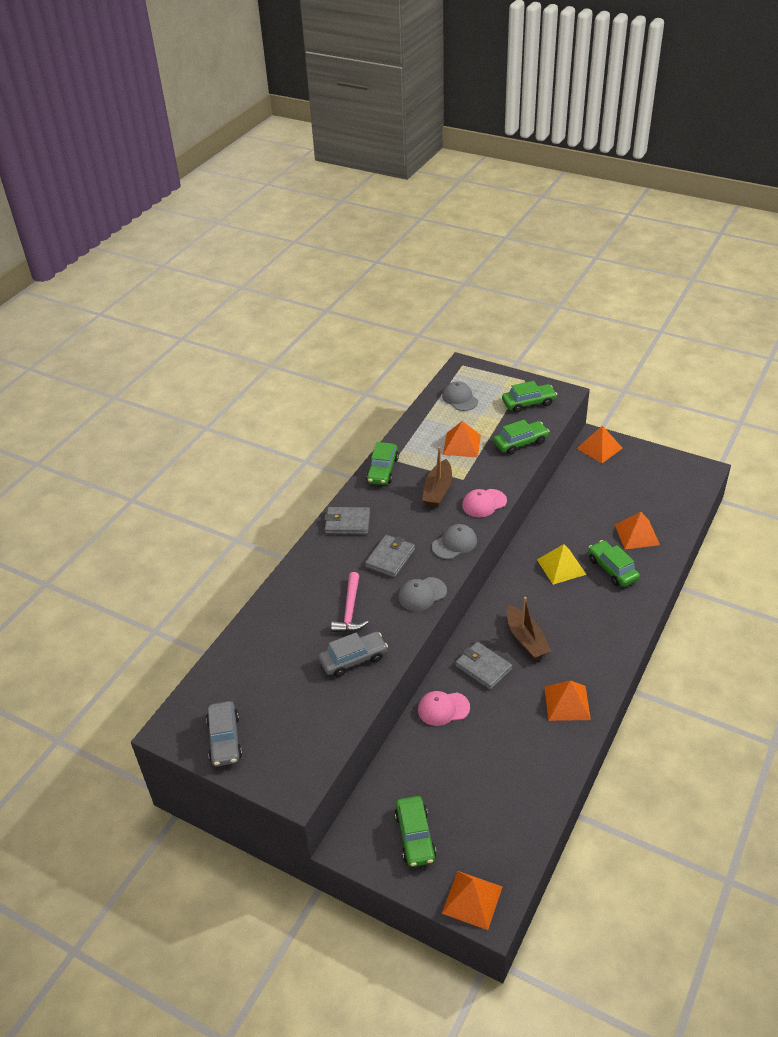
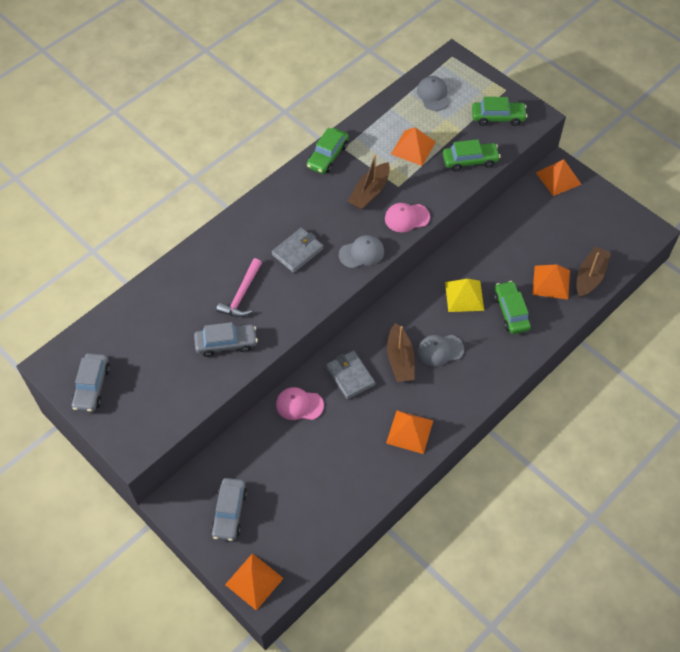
camera: 15 degrees right, 15 degrees up
grey wallet [324,507,370,534] -> none
green car [395,796,436,867] -> grey car [211,478,247,541]
grey cap [398,577,447,611] -> grey cap moved to [418,335,464,366]
none -> brown boat [577,246,611,298]

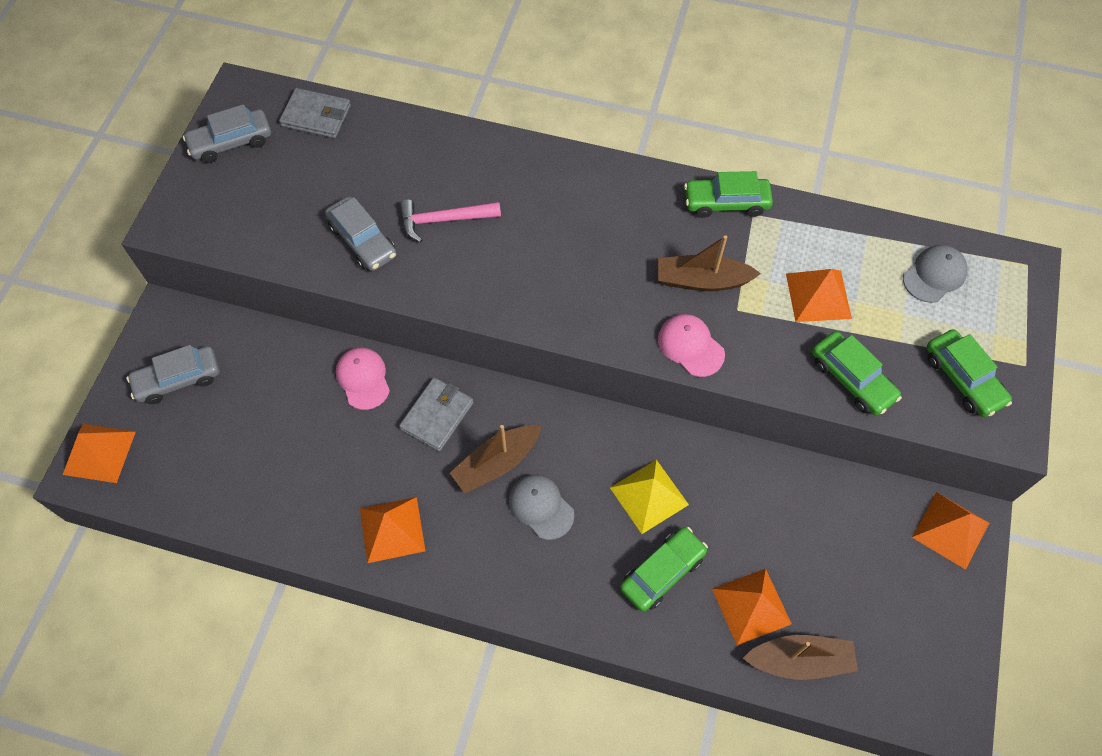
camera: 60 degrees right, 5 degrees up
grey wallet [272,228,323,273] -> grey wallet moved to [279,88,351,138]
grey cap [339,235,384,268] -> none

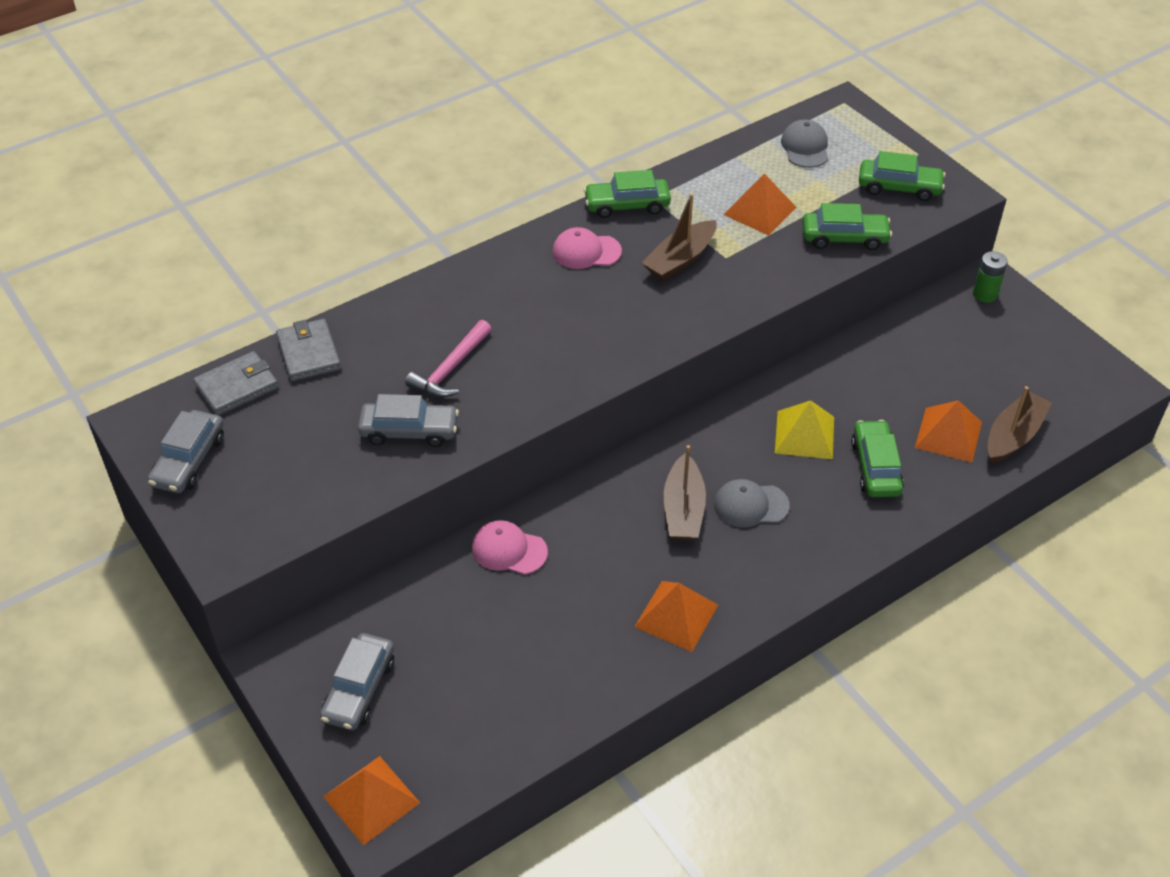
camera: 50 degrees left, 15 degrees down
grey wallet [399,377,474,451] -> grey wallet moved to [276,319,341,382]
pink cap [658,314,725,377] -> pink cap moved to [553,227,622,269]
green car [684,171,773,218] -> green car turned 45 degrees clockwise [584,170,671,218]
orange pyramid [912,492,989,570] -> green battery [973,251,1008,303]

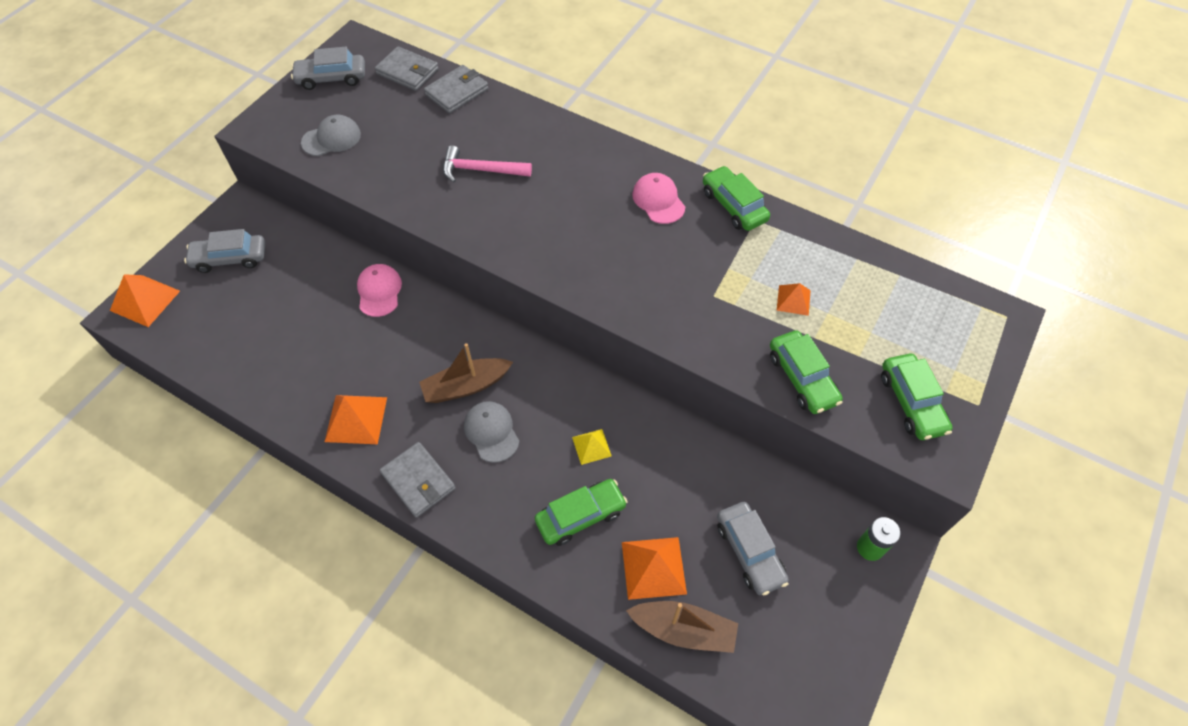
camera: 65 degrees right, 10 degrees up
grey car [358,394,459,447] -> grey car moved to [717,502,789,596]
brown boat [642,194,717,281] -> none
orange pyramid [723,173,796,236] -> orange pyramid [777,283,811,316], size x0.59
yellow pyramid [775,400,834,459] -> yellow pyramid [572,429,612,465], size x0.59
grey cap [781,120,828,168] -> grey cap moved to [301,114,361,156]
none -> grey wallet [380,442,456,518]

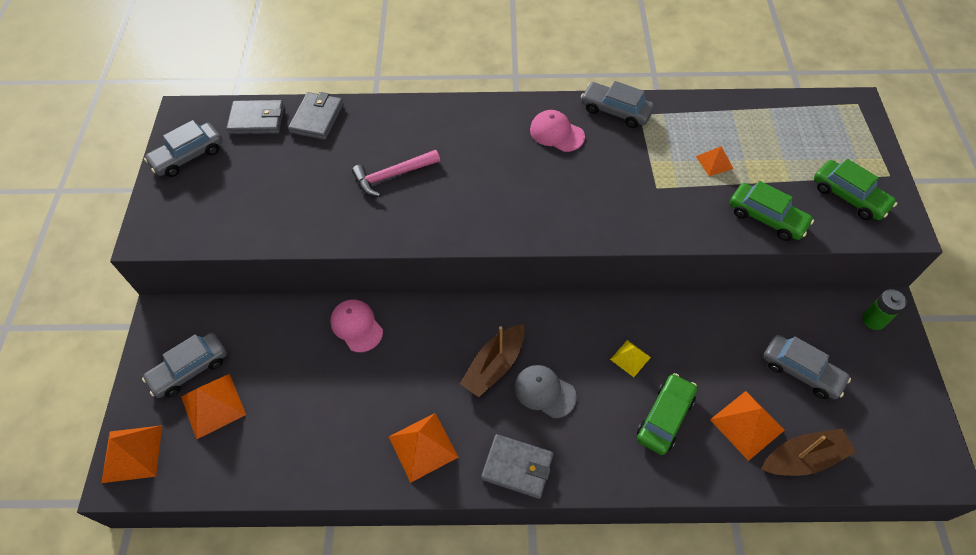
camera: 30 degrees left, 0 degrees up
grey cap [301,114,361,156] -> none
green car [703,166,770,231] -> grey car [581,81,654,128]
none -> orange pyramid [181,374,246,440]

